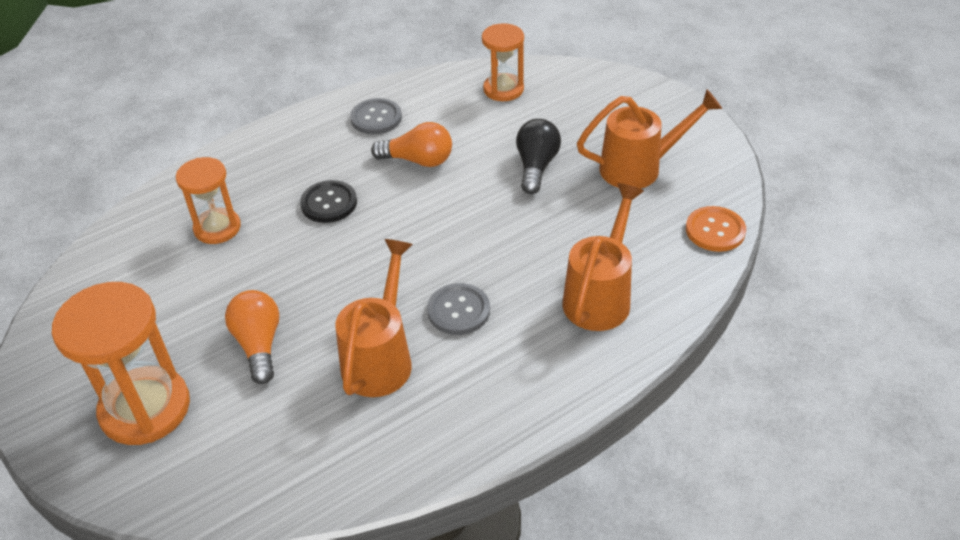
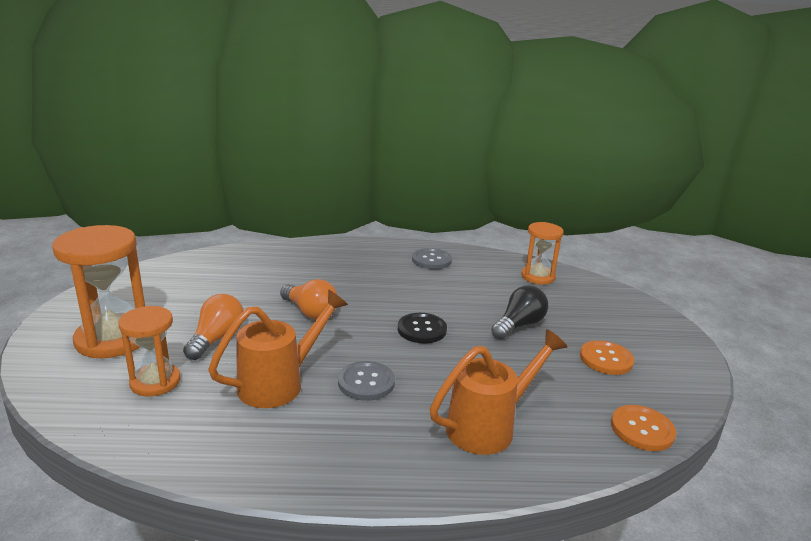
camera: 30 degrees right, 20 degrees down
orange hourglass [176,157,241,244] -> orange hourglass moved to [119,306,180,397]
black button [300,180,357,223] -> black button moved to [398,313,447,343]
orange light bulb [371,122,452,167] -> orange light bulb moved to [280,279,337,319]
orange watering can [577,89,722,189] -> orange button [580,340,634,375]

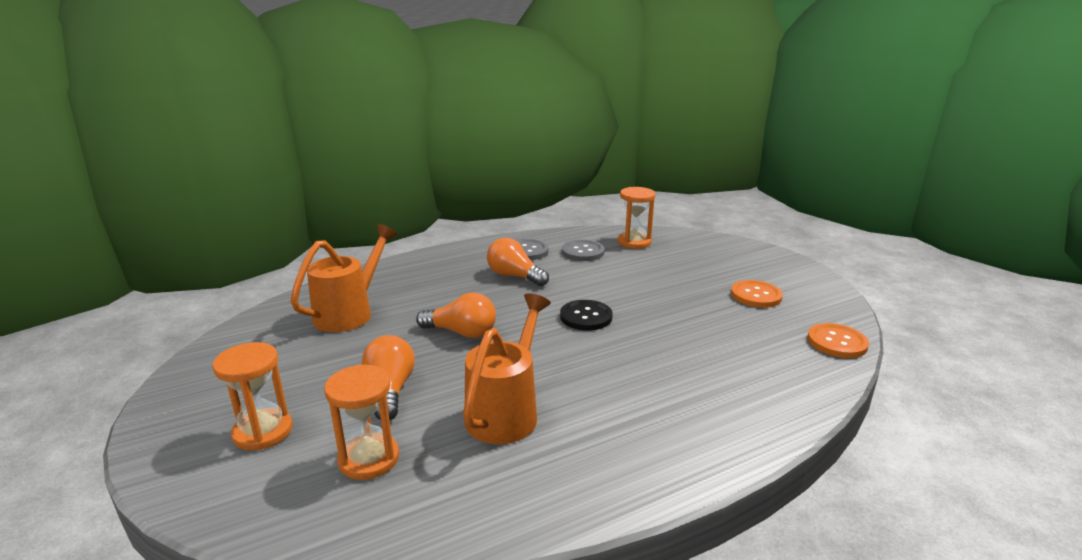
camera: 25 degrees left, 0 degrees up
orange hourglass [52,225,145,358] -> orange hourglass [213,342,293,450], size x0.62
grey button [338,361,395,401] -> grey button moved to [562,240,605,261]
orange watering can [430,329,568,455] -> orange watering can moved to [291,224,398,332]
black light bulb [491,285,548,339] -> none
none -> orange light bulb [487,238,549,286]

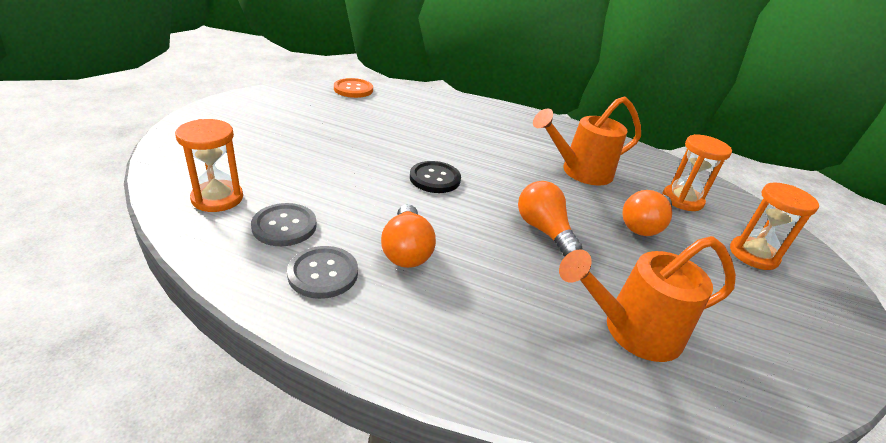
camera: 135 degrees left, 10 degrees up
orange button [731,280,783,308] -> none

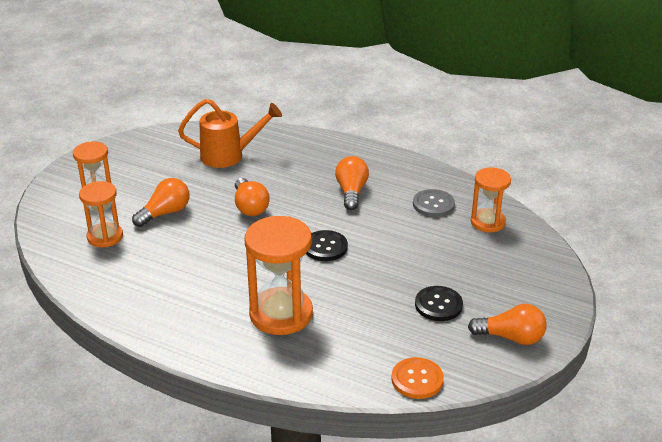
camera: 170 degrees left, 0 degrees up
grey button [287,246,358,299] -> none
orange watering can [533,96,641,185] -> none
none -> orange hourglass [245,216,313,335]
none -> black button [415,286,463,321]
none -> orange light bulb [468,304,547,345]

